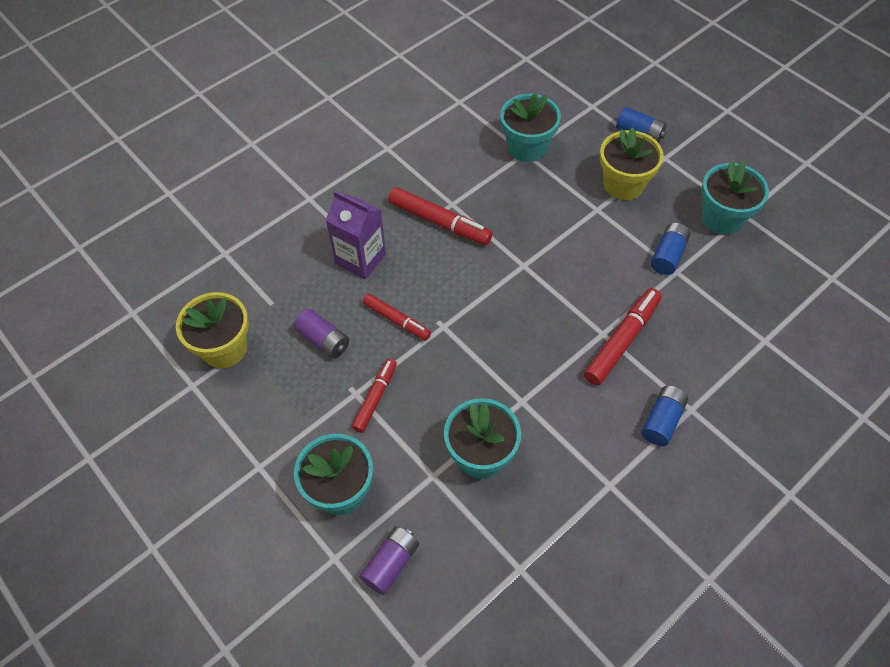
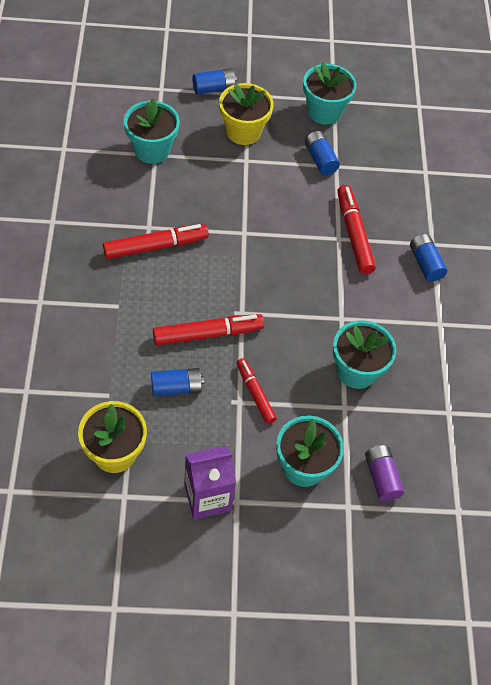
camera: 55 degrees left, 0 degrees up
purple battery [294,309,349,359] -> blue battery [151,368,204,397]
purple carton [326,191,386,280] -> purple carton moved to [184,446,236,520]
red marker [362,293,431,340] -> red marker [153,314,264,345], size x1.55

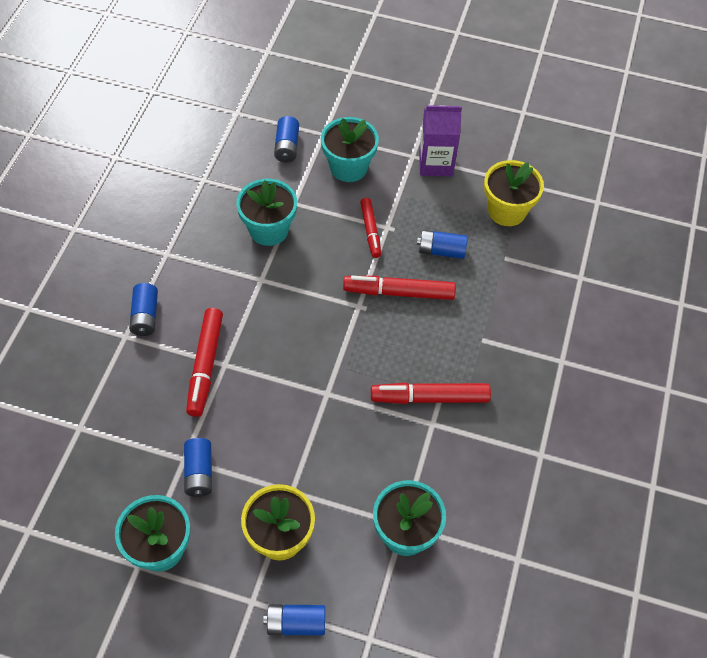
camera: 160 degrees left, 0 degrees up
purple battery [365,445,404,501] -> blue battery [274,116,299,163]

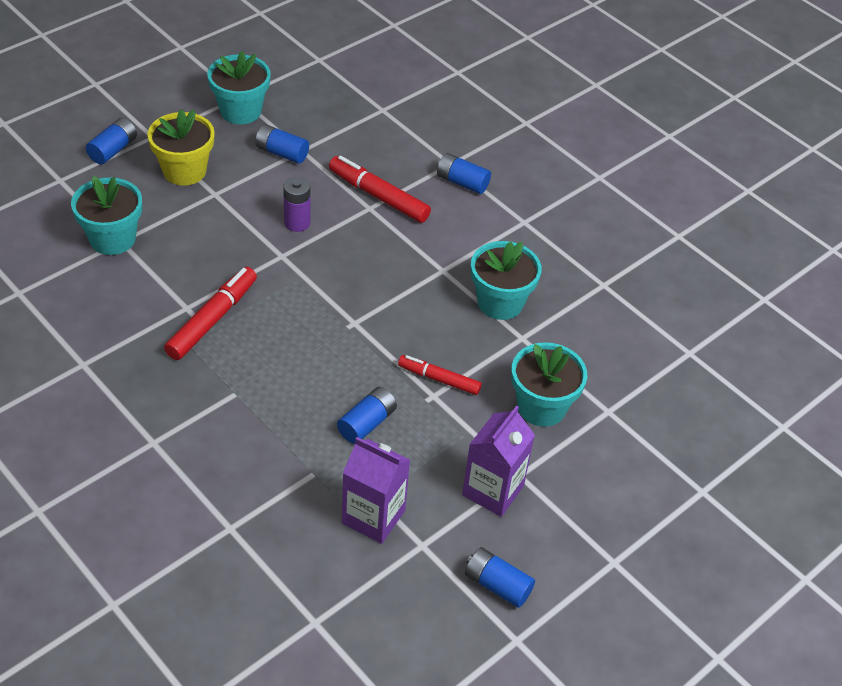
camera: 120 degrees right, 10 degrees down
blue battery [274,116,299,163] -> blue battery moved to [465,547,535,608]
red marker [343,276,456,300] -> none
yellow flower pot [484,160,544,226] -> purple carton [342,437,410,544]
none -> purple battery [283,177,310,232]

